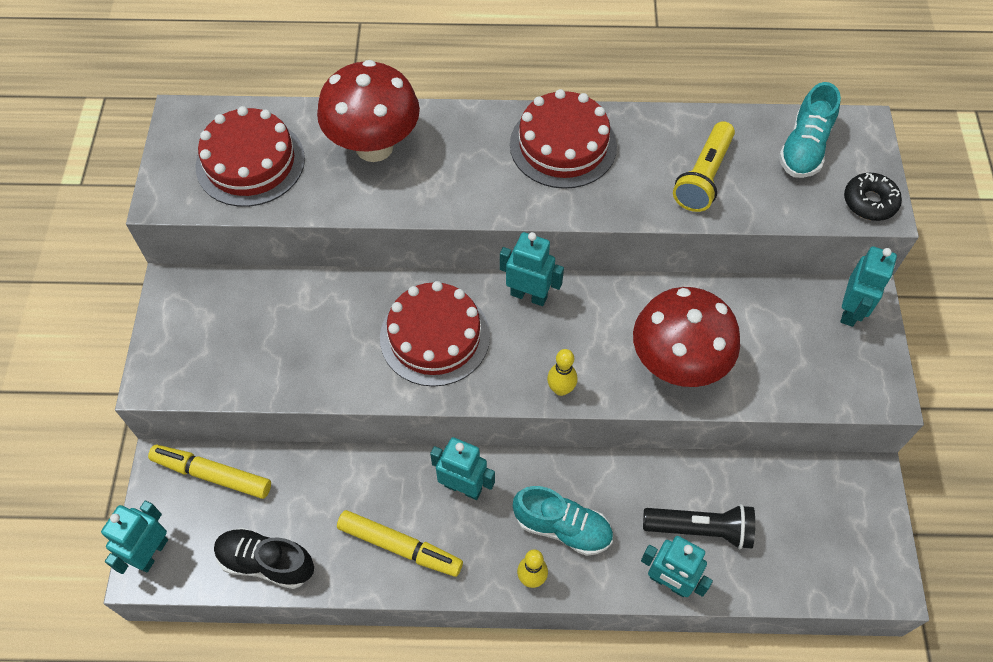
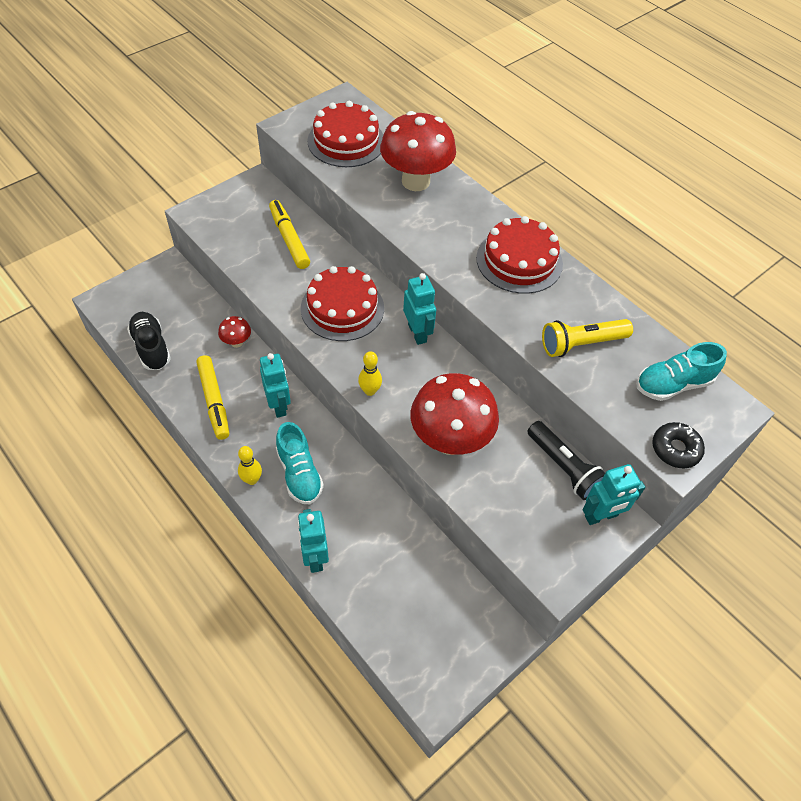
camera: 45 degrees right, 5 degrees down
turquoise robot [101,501,168,574] -> none
yellow marker [148,445,271,499] -> yellow marker moved to [269,200,310,269]
black flashlight [643,504,755,549] -> black flashlight moved to [528,421,605,500]
none -> red mushroom [218,316,251,348]

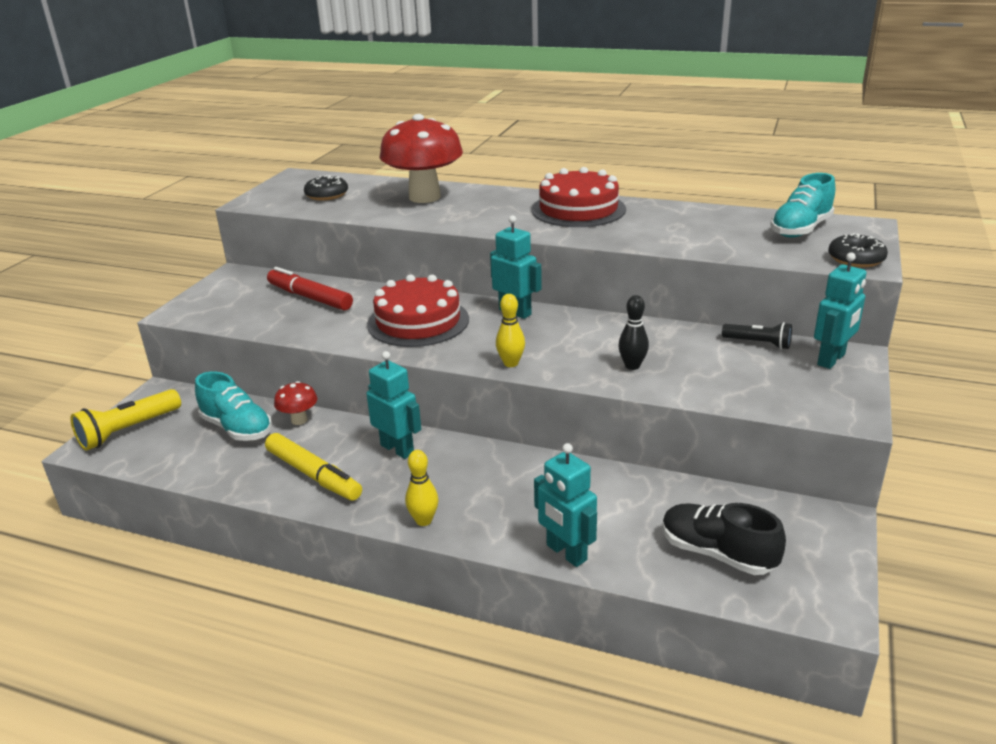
camera: 25 degrees left, 25 degrees down
black shoe [127,312,171,370] -> black shoe moved to [662,503,786,575]
yellow marker [269,200,310,269] -> red marker [267,267,353,310]
turquoise shoe [276,422,324,504] -> turquoise shoe moved to [195,372,272,441]
red cake [307,101,383,167] -> black donut [304,175,348,201]
red mushroom [410,373,499,455] -> black bowling pin [618,295,649,370]
black flashlight [528,421,605,500] -> black flashlight [722,322,792,349], size x0.63
yellow flashlight [542,319,633,357] -> yellow flashlight moved to [70,389,181,451]

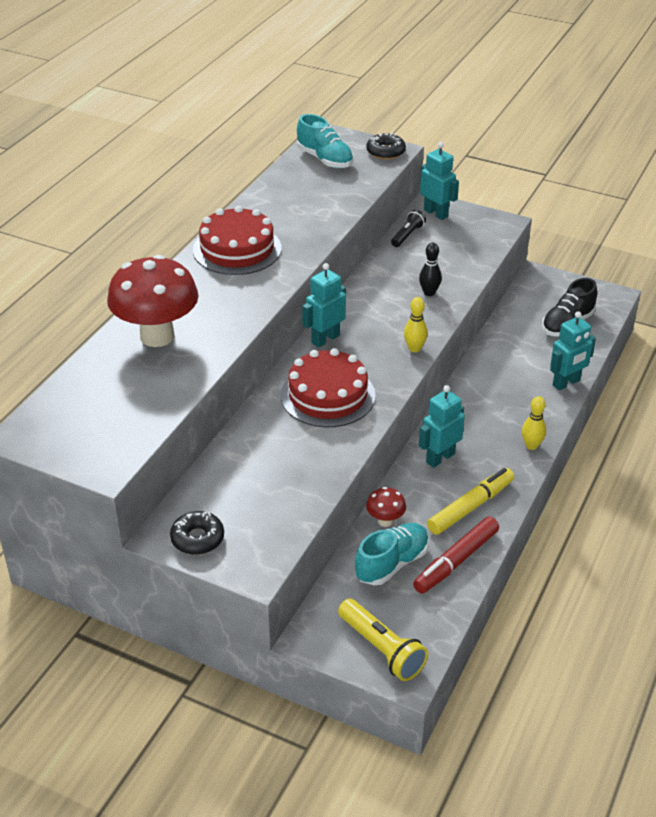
camera: 85 degrees left, 10 degrees up
red marker [267,267,353,310] -> red marker moved to [413,517,499,594]
black donut [304,175,348,201] -> black donut moved to [170,511,224,555]

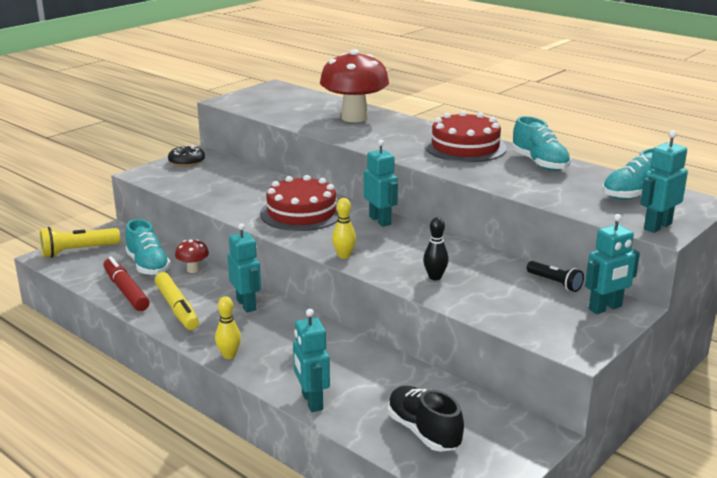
camera: 105 degrees right, 15 degrees down
black donut [366,133,406,160] -> turquoise robot [640,130,688,233]
none -> turquoise shoe [512,116,571,171]

